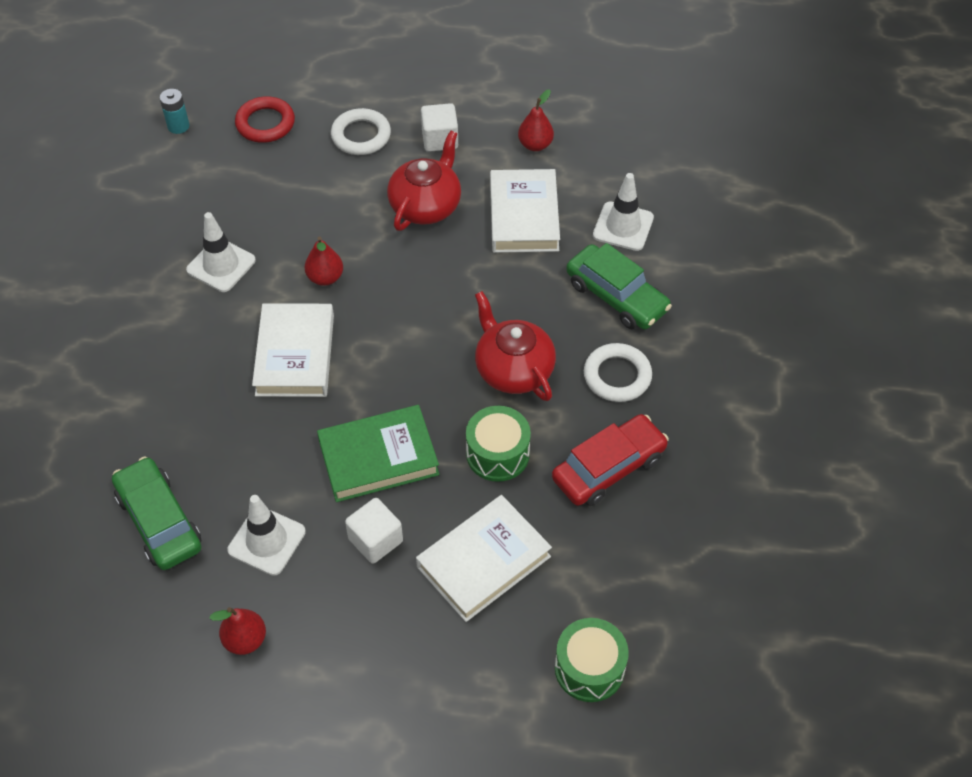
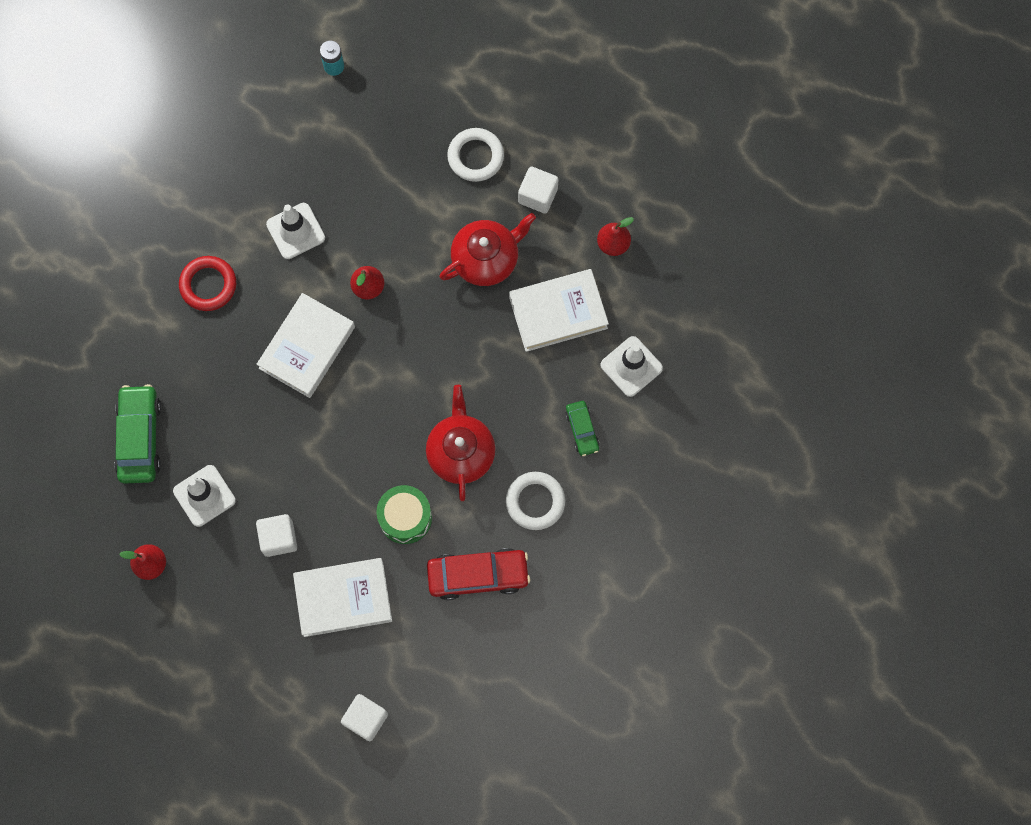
camera: 30 degrees right, 20 degrees up
red ring [235,96,295,143] -> red ring moved to [179,256,236,311]
green book [317,405,439,502] -> none
white book [490,169,560,253] -> white book turned 45 degrees clockwise [509,269,609,352]
green drum [555,618,629,702] -> white cube [341,694,388,741]
green car [566,243,672,329] -> green car [565,401,600,456], size x0.56

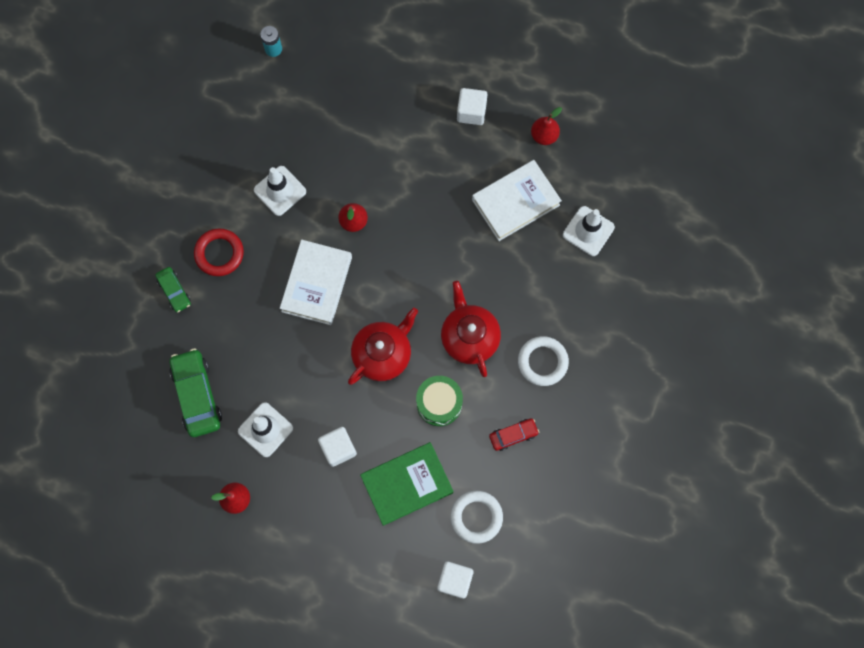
camera: 15 degrees left, 0 degrees up
white book [293,558,392,637] -> green book [360,442,454,526]
red car [427,548,530,600] -> red car [489,418,539,451], size x0.56
red teapot [439,213,536,286] -> red teapot moved to [348,308,418,385]
white ring [447,128,504,182] -> white ring moved to [451,491,503,544]
green car [565,401,600,456] -> green car moved to [155,267,191,312]

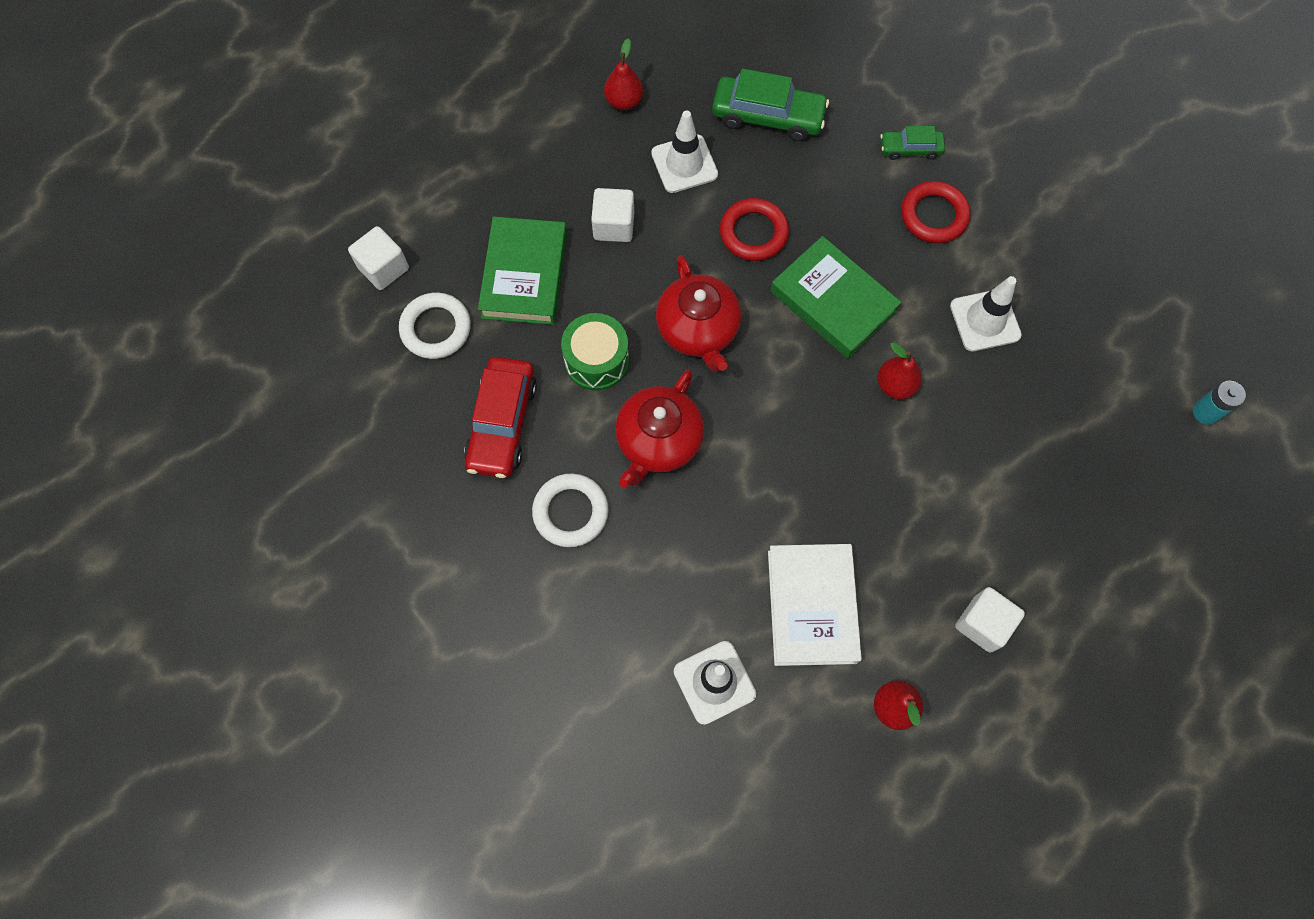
camera: 120 degrees right, 5 degrees down
white book [280,240,352,325] -> green book [771,236,901,359]
red teapot [441,281,501,377] -> red teapot turned 105 degrees clockwise [615,370,704,487]
red car [489,418,539,451] -> red car [464,357,537,478], size x1.79
none -> red ring [720,198,789,261]

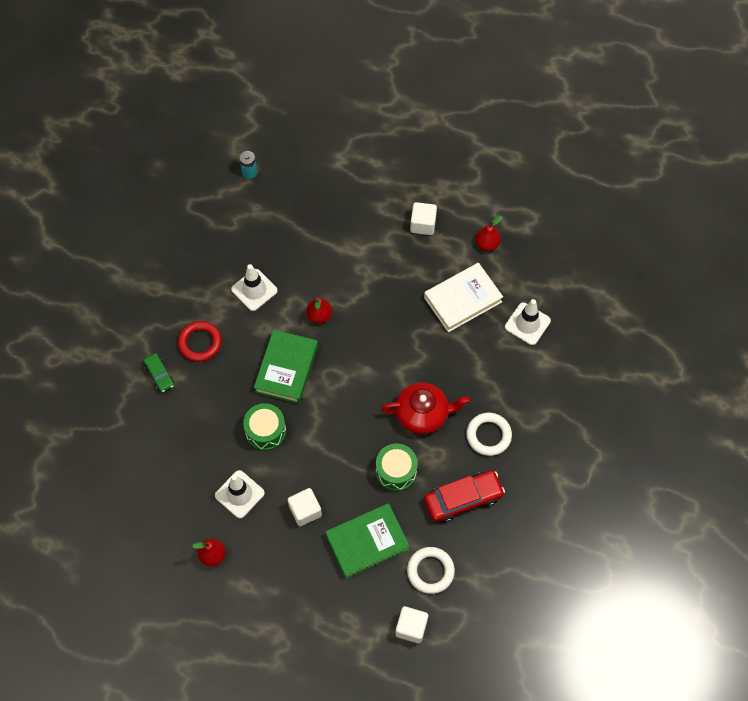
camera: 120 degrees left, 5 degrees down
red teapot [656,255,741,372] -> none
green car [712,69,829,141] -> none
red ring [720,198,789,261] -> green drum [243,403,286,451]

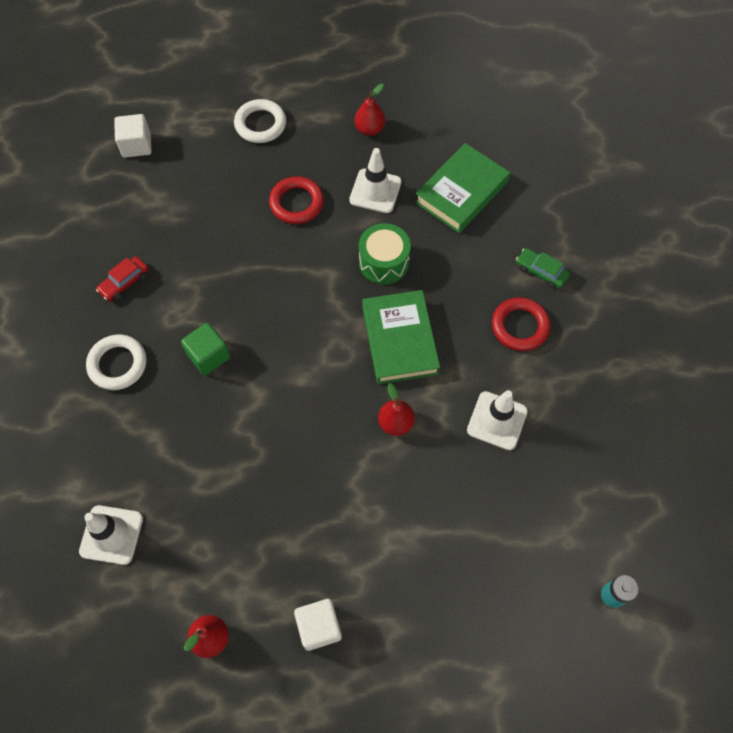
camera: 155 degrees right, 0 degrees up
white cube [288,488,322,526] -> red ring [269,176,324,224]
green book [325,503,410,579] -> green book moved to [415,143,510,233]
green drum [376,444,418,491] -> none
red teapot [381,382,470,434] -> green cube [181,323,230,375]
white ring [407,547,455,594] -> white ring moved to [234,99,286,143]
white book [424,263,503,332] -> none
red car [424,471,505,523] -> red car [96,256,149,301], size x0.56

